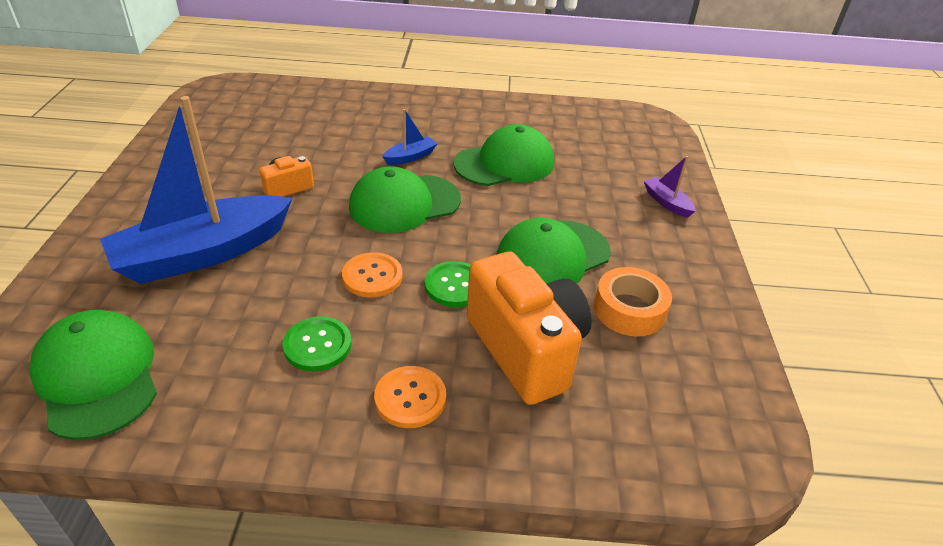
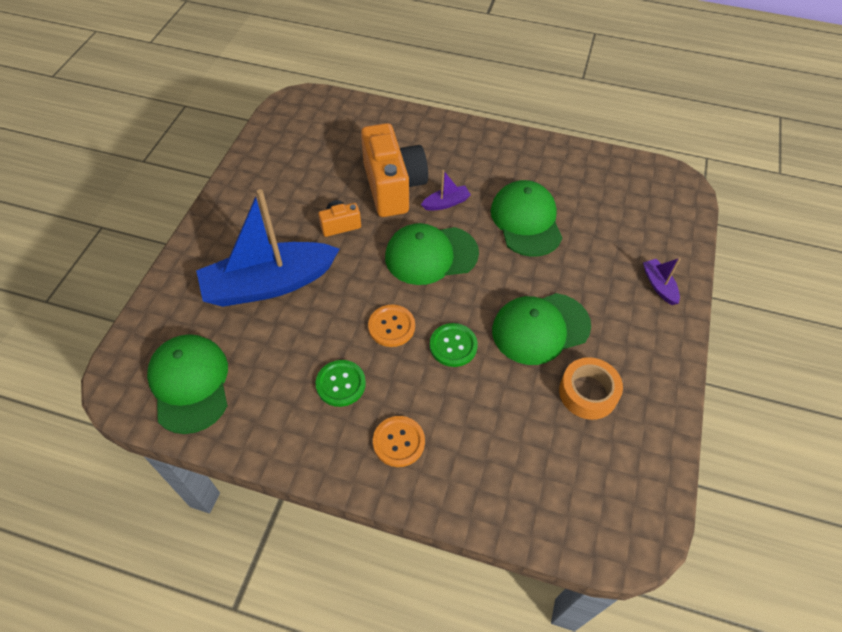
camera: 15 degrees right, 15 degrees up
blue boat [382,109,437,165] -> purple boat [421,170,471,211]
green cap [454,124,554,186] -> green cap turned 90 degrees counterclockwise [491,180,562,257]
orange camera [467,252,592,405] -> orange camera moved to [361,123,428,217]

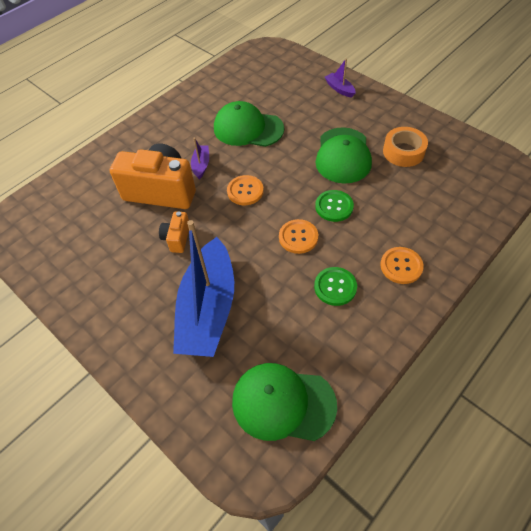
camera: 60 degrees left, 0 degrees up
green cap [385,223,479,285] -> orange button [227,175,264,205]
purple boat [643,258,681,305] -> purple boat turned 45 degrees clockwise [325,58,356,98]

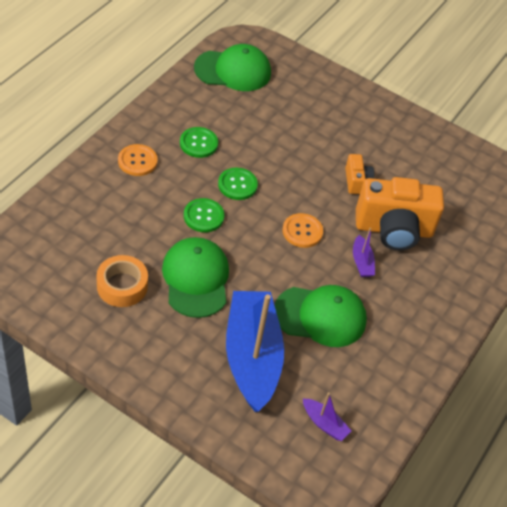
camera: 160 degrees right, 5 degrees down
blue boat [173,220,234,357] -> blue boat moved to [226,291,284,412]
orange button [279,219,318,254] -> green button [218,168,258,200]
purple boat [325,58,356,98] -> purple boat moved to [303,392,351,441]

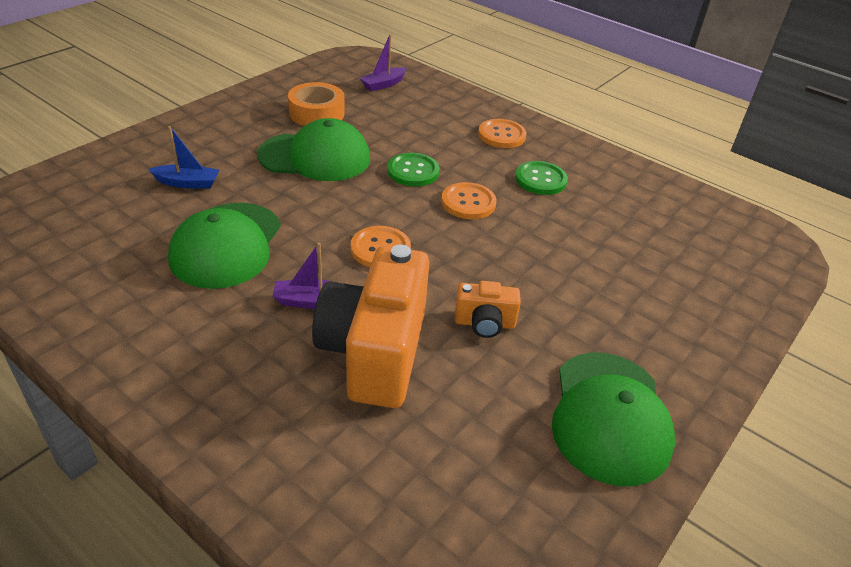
camera: 100 degrees right, 10 degrees down
green cap [194,44,271,91] -> green cap moved to [552,352,675,486]
green button [218,168,258,200] -> orange button [441,182,496,219]
blue boat [226,291,284,412] -> blue boat [148,126,219,189], size x0.40
purple boat [303,392,351,441] -> purple boat moved to [360,34,407,92]

